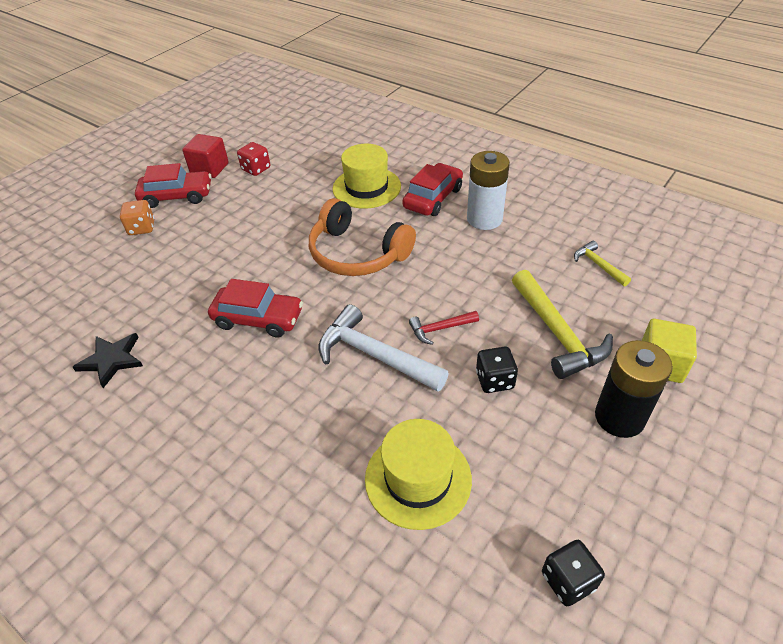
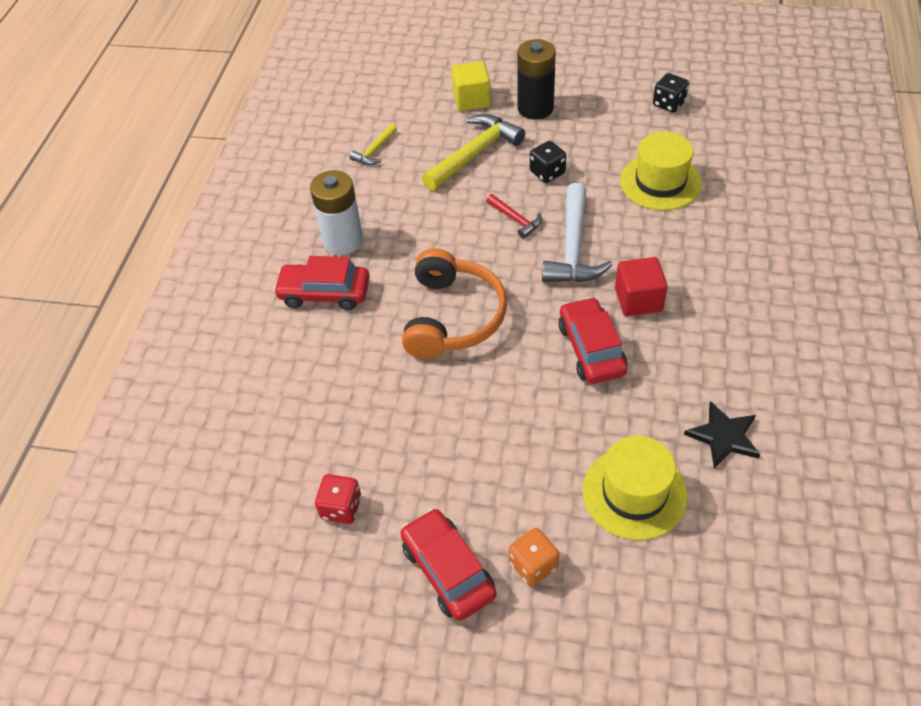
camera: 115 degrees left, 5 degrees up
red cube [182,134,229,178] -> red cube moved to [615,257,668,316]
yellow hat [332,144,401,209] -> yellow hat moved to [582,436,688,540]

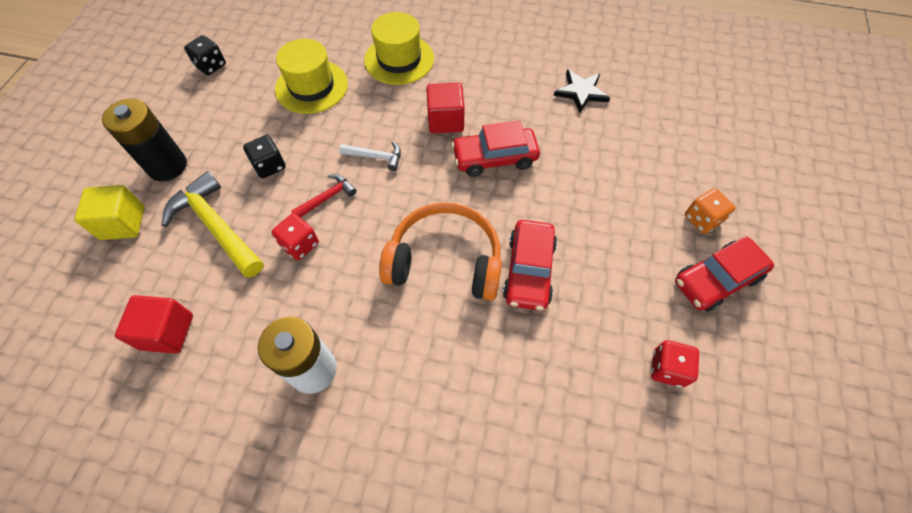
camera: 90 degrees left, 10 degrees up
red car [273,256,370,310] -> red car moved to [503,220,557,311]
yellow hammer [349,123,397,165] -> red cube [115,295,193,354]
white hammer [542,183,613,282] -> white hammer [339,141,401,171], size x0.52
yellow hat [582,436,688,540] -> yellow hat moved to [364,12,434,85]
none -> red dice [272,213,319,260]

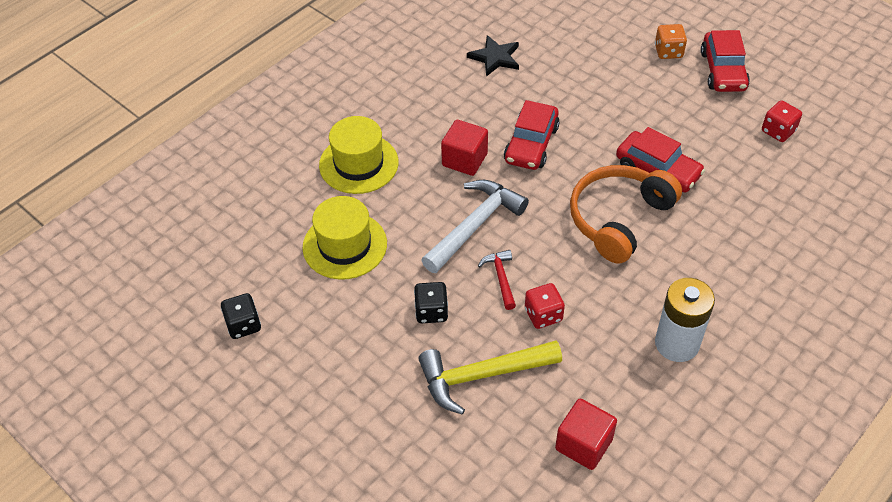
camera: 60 degrees left, 10 degrees down
yellow cube [75,185,145,240] -> none
black battery [102,99,187,181] -> none
white hammer [339,141,401,171] -> white hammer [421,180,529,273], size x1.92

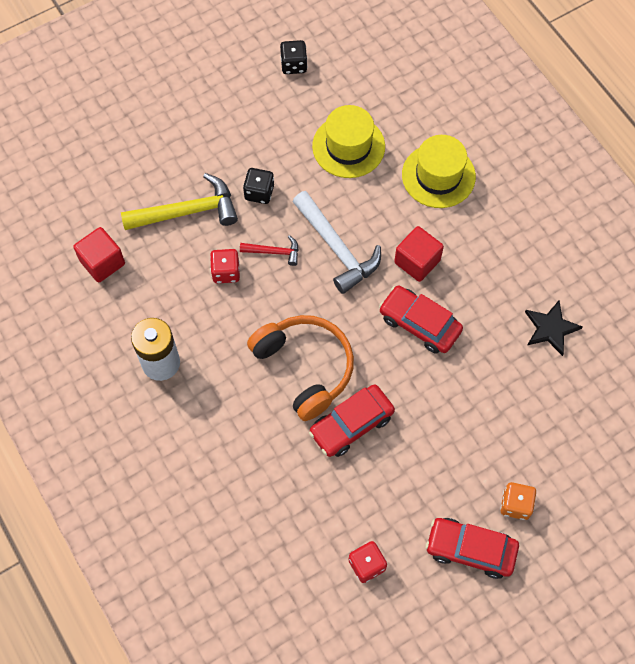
camera: 105 degrees right, 15 degrees up
yellow hammer [418,340,562,415] -> yellow hammer turned 75 degrees clockwise [121,173,238,230]

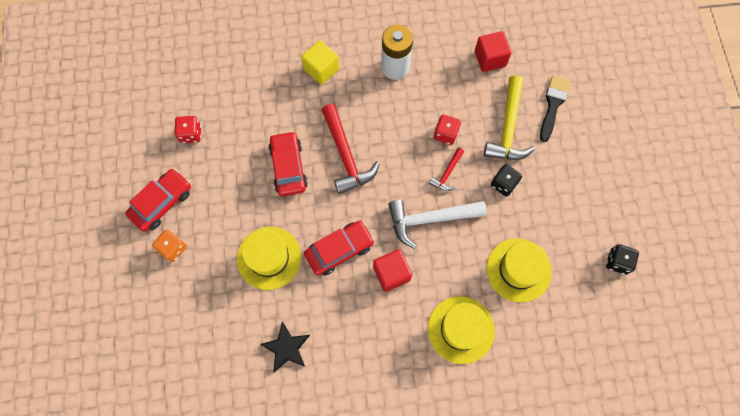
camera: 115 degrees right, 5 degrees up
orange headphones [247,315,354,421] -> red hammer [322,104,380,194]
none -> yellow hat [237,227,301,290]
none -> yellow cube [301,40,339,85]
none -> black brush [540,75,570,142]

